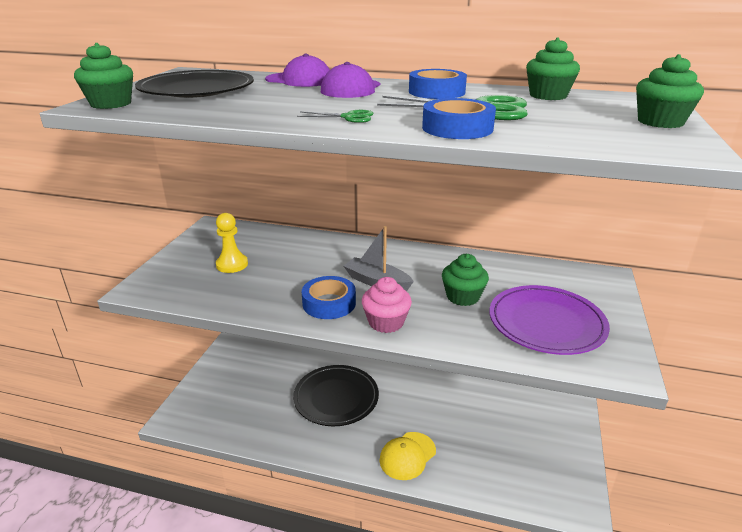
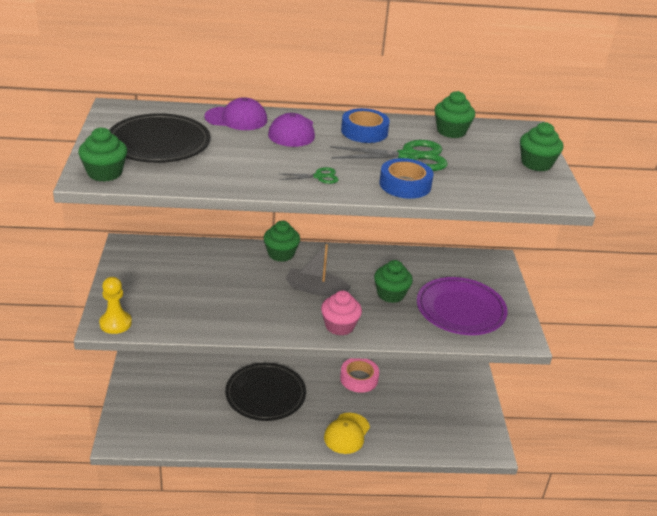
camera: 20 degrees left, 5 degrees up
yellow pawn [216,213,248,273] -> yellow pawn moved to [99,277,132,334]
blue tape [302,276,356,319] -> none
none -> green cupcake [263,221,300,262]
none -> pink tape [340,358,379,393]

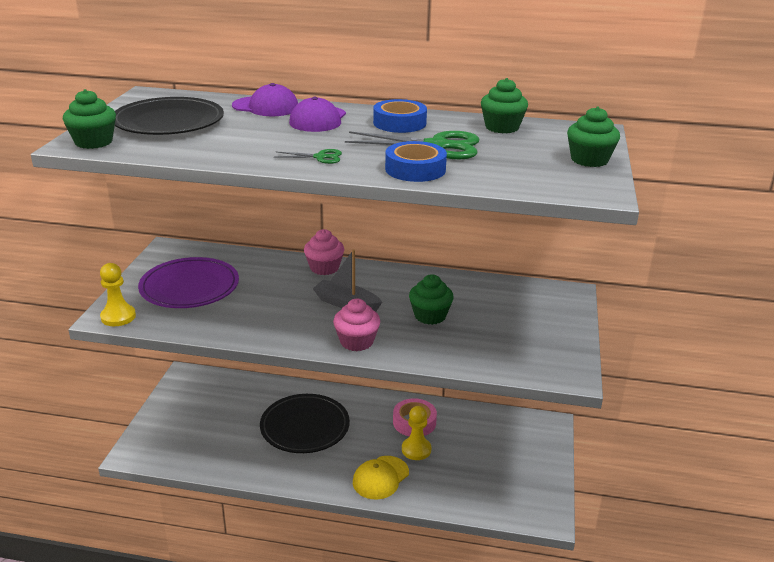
camera: 15 degrees right, 5 degrees down
green cupcake [263,221,300,262] -> pink cupcake [304,229,345,275]
purple plate [417,277,507,335] -> purple plate moved to [138,257,239,308]
none -> yellow pawn [402,406,431,460]

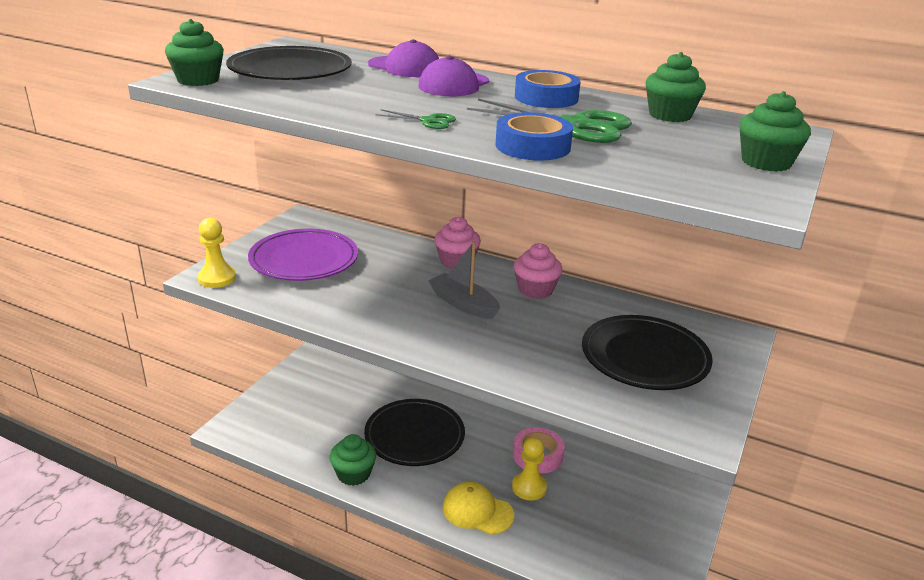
camera: 15 degrees right, 0 degrees up
pink cupcake [333,299,380,351] -> pink cupcake moved to [514,243,562,299]
yellow cap [353,456,409,499] -> yellow cap turned 60 degrees clockwise [443,482,514,535]
green cupcake [409,274,454,325] -> green cupcake moved to [330,434,376,486]
none -> black plate [582,315,713,390]

